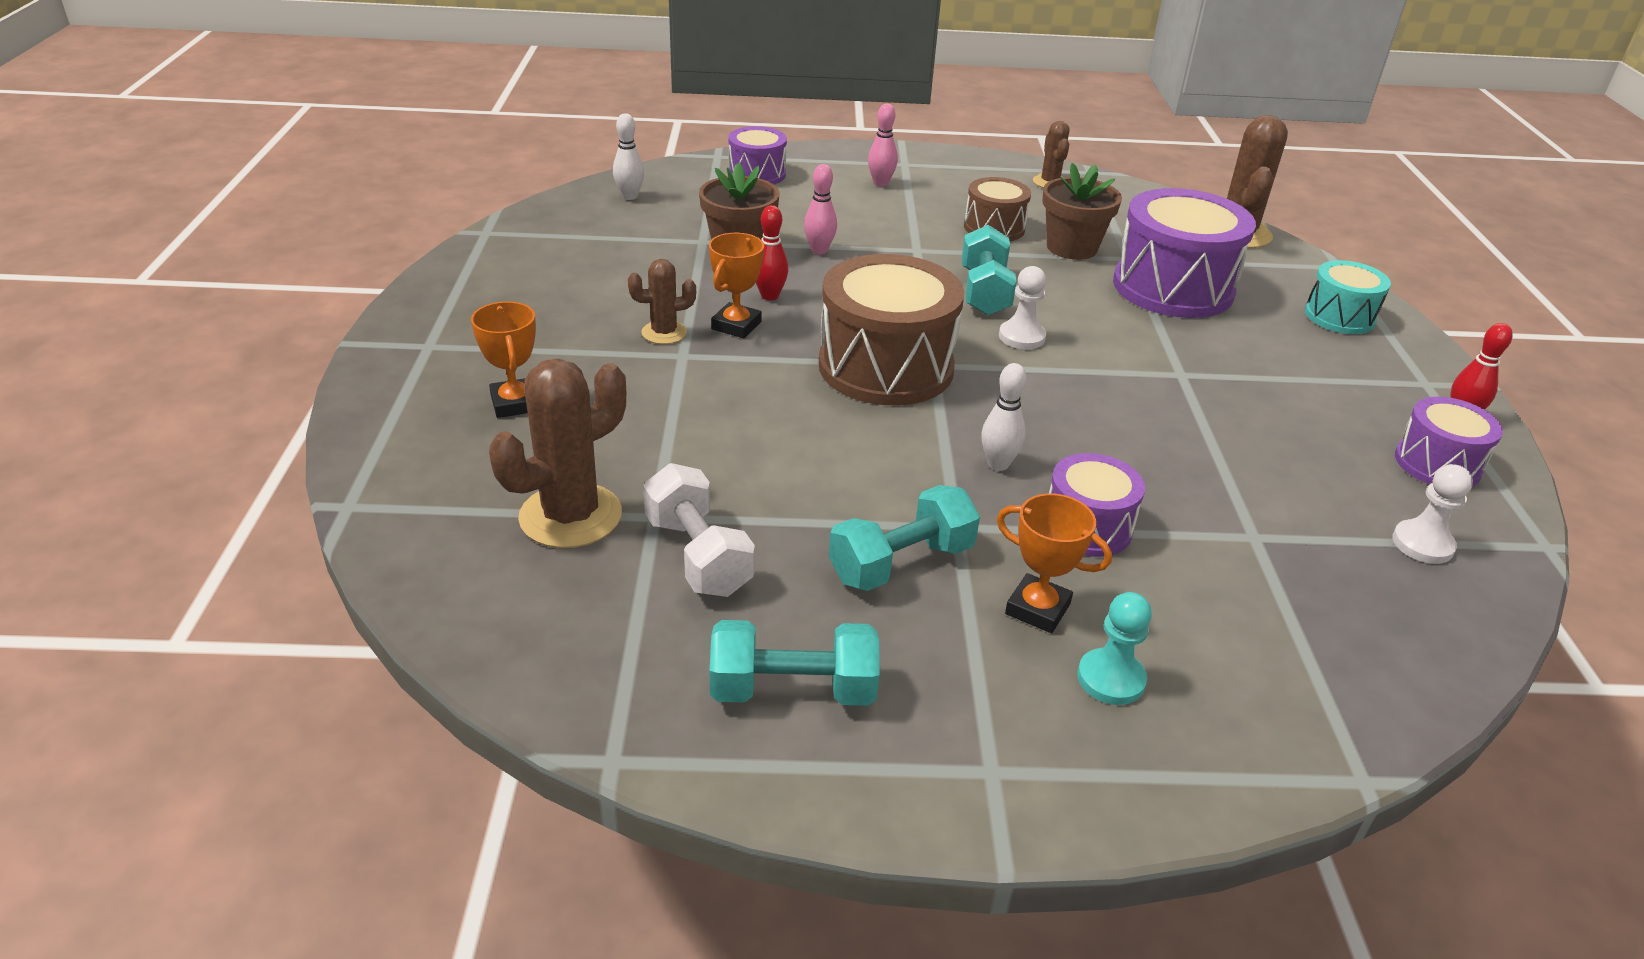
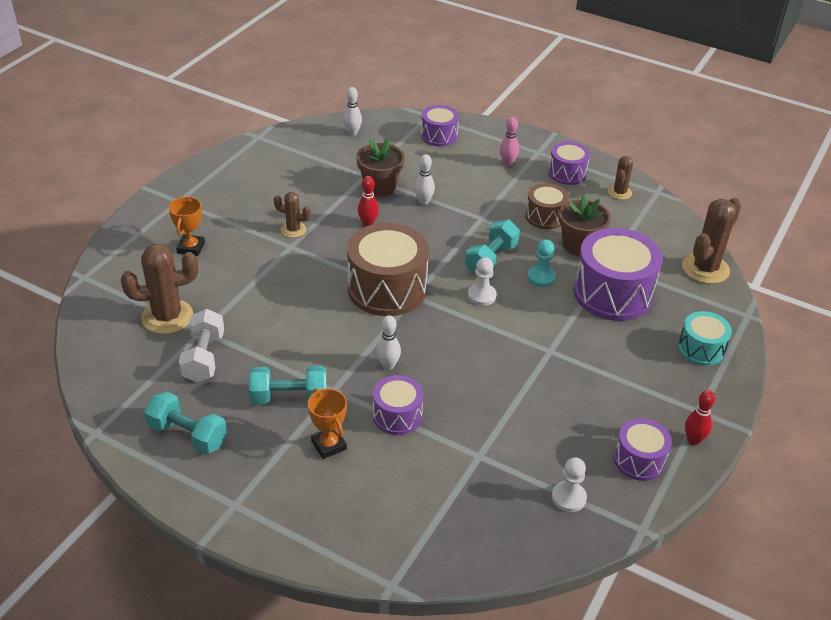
camera: 30 degrees right, 5 degrees up
orange trophy [709,233,764,338] -> none
pink bowling pin [804,164,837,255] -> white bowling pin [414,154,435,205]
turquoise pawn [1077,592,1152,705] -> turquoise pawn moved to [527,239,556,287]
none -> purple drum [548,141,590,185]

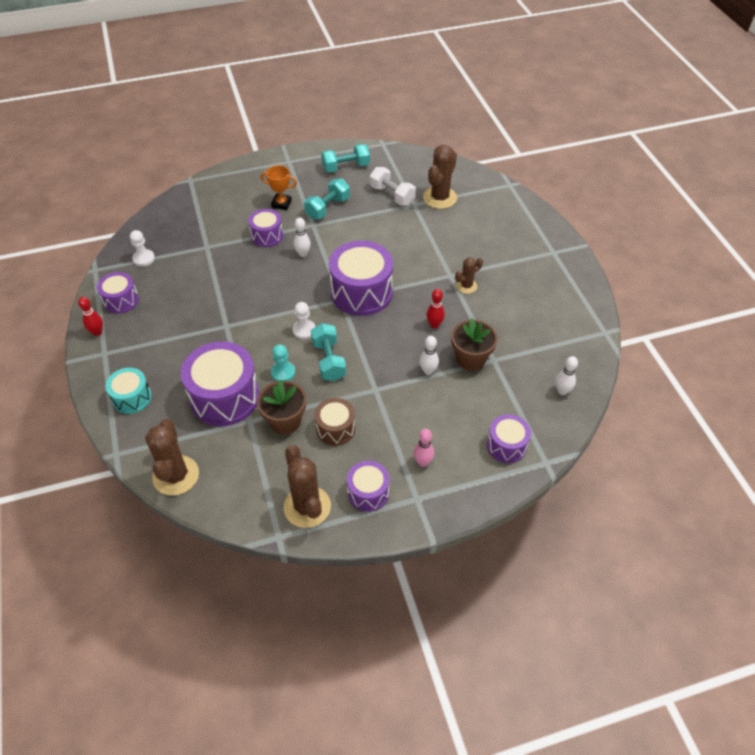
camera: 135 degrees right, 10 degrees up
orange trophy [169,196,205,256] -> none
brown drum [347,223,429,316] -> purple drum [329,241,393,316]
brown cactus [608,156,633,200] -> brown cactus [284,445,331,528], size x1.80

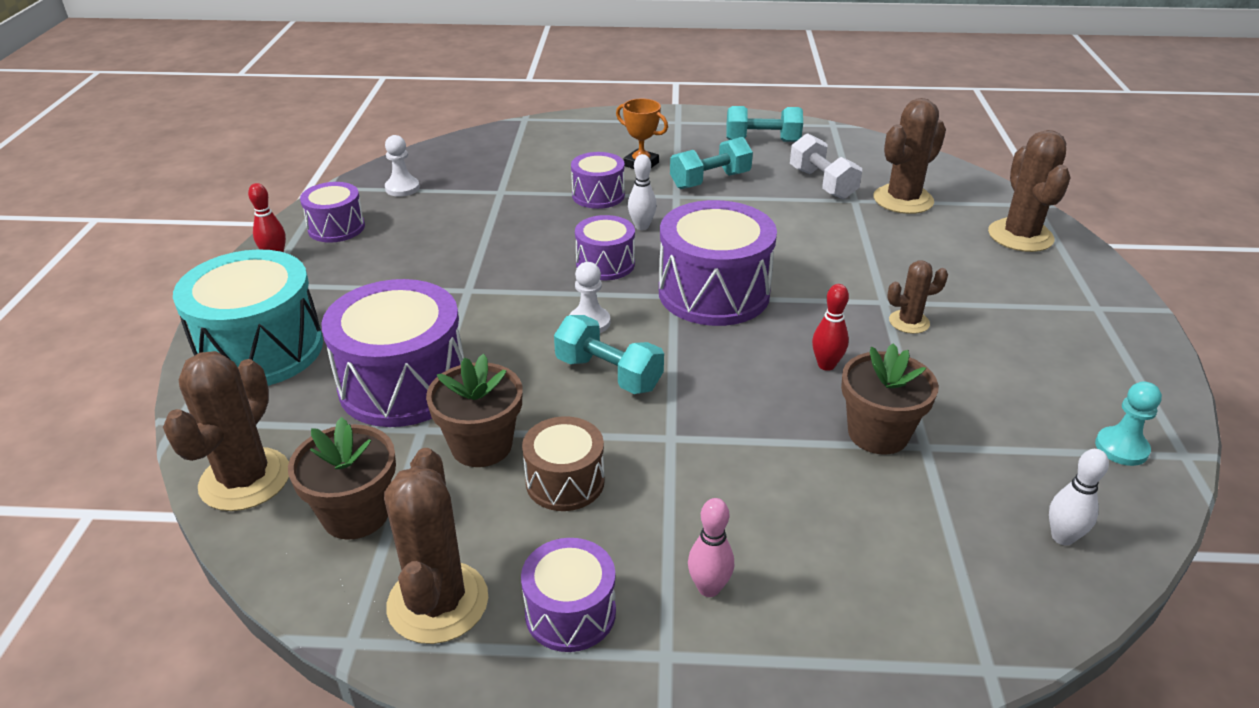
camera: 20 degrees right, 15 degrees down
turquoise drum [106,368,152,414] -> turquoise drum [173,249,323,386], size x1.81
turquoise pawn [271,344,295,381] -> turquoise pawn moved to [1095,382,1162,466]
turquoise dumbbell [311,323,346,381] -> turquoise dumbbell turned 60 degrees counterclockwise [554,315,664,394]
white bowling pin [420,336,439,375] -> none
purple drum [487,414,531,463] -> purple drum moved to [575,215,635,280]
none -> brown flower pot [288,417,396,540]
none -> brown cactus [988,130,1070,252]

